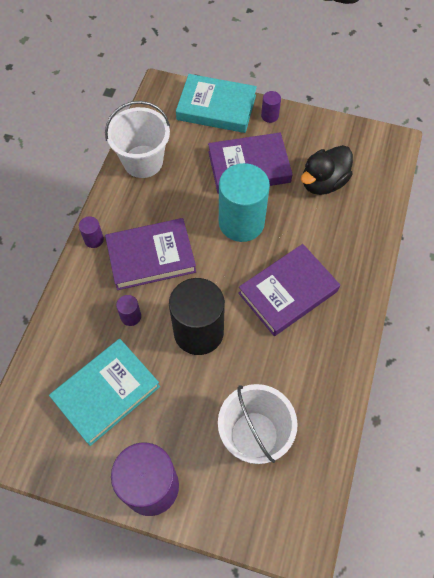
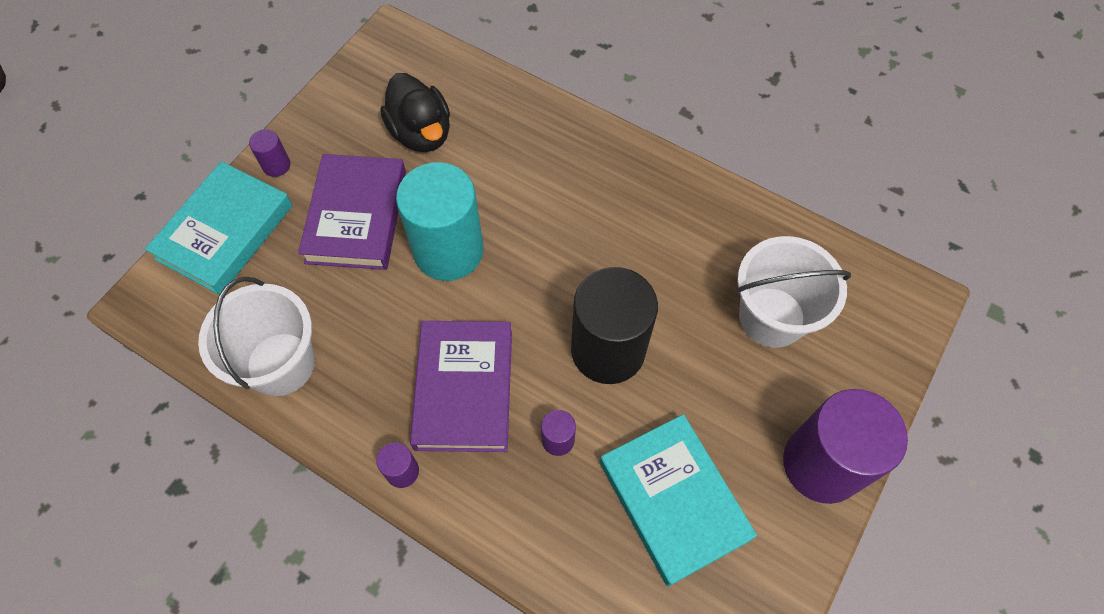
camera: 75 degrees left, 0 degrees up
purple book [238,244,340,336] -> none

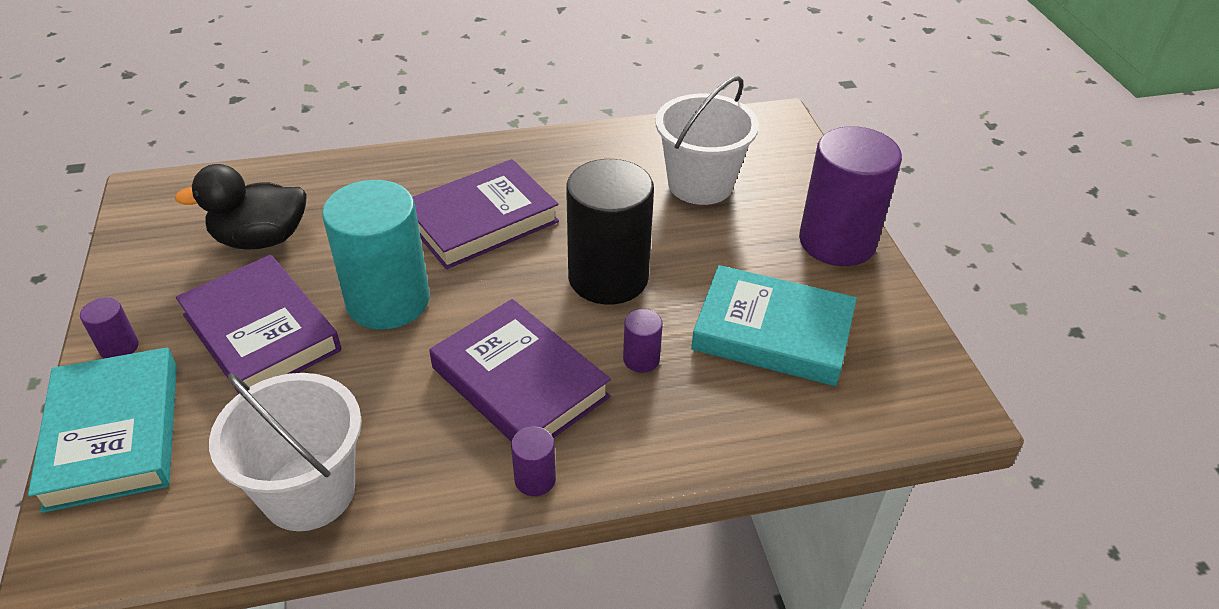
camera: 45 degrees left, 20 degrees down
black duck [380,73,450,152] -> black duck turned 150 degrees clockwise [175,164,307,250]
none -> purple book [413,159,559,269]

